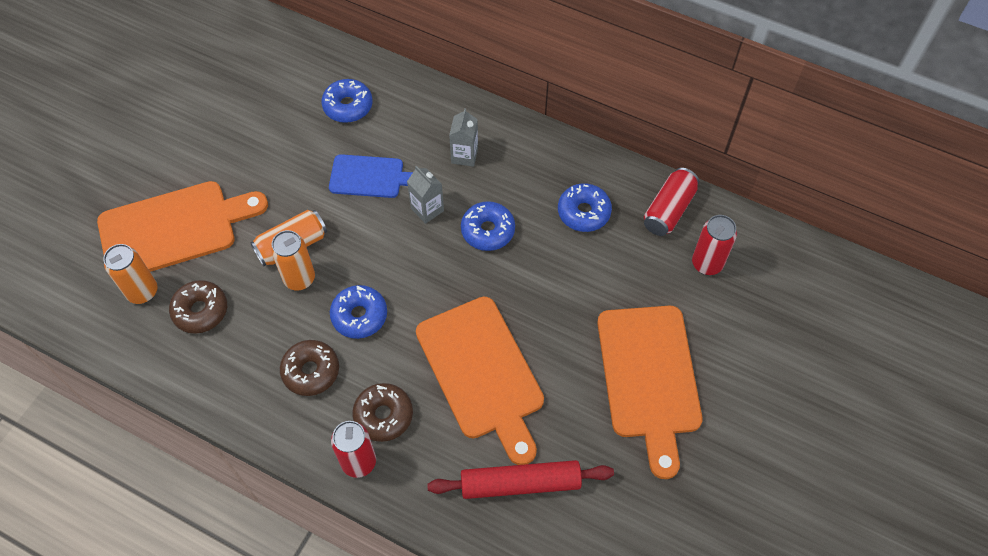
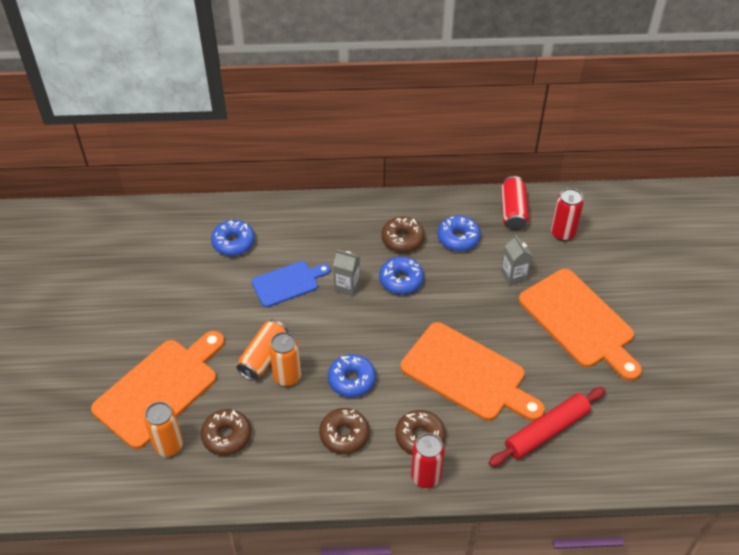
camera: 30 degrees left, 10 degrees down
grey carton [449,108,478,167] -> grey carton moved to [501,235,532,286]
none -> brown donut [381,217,425,253]

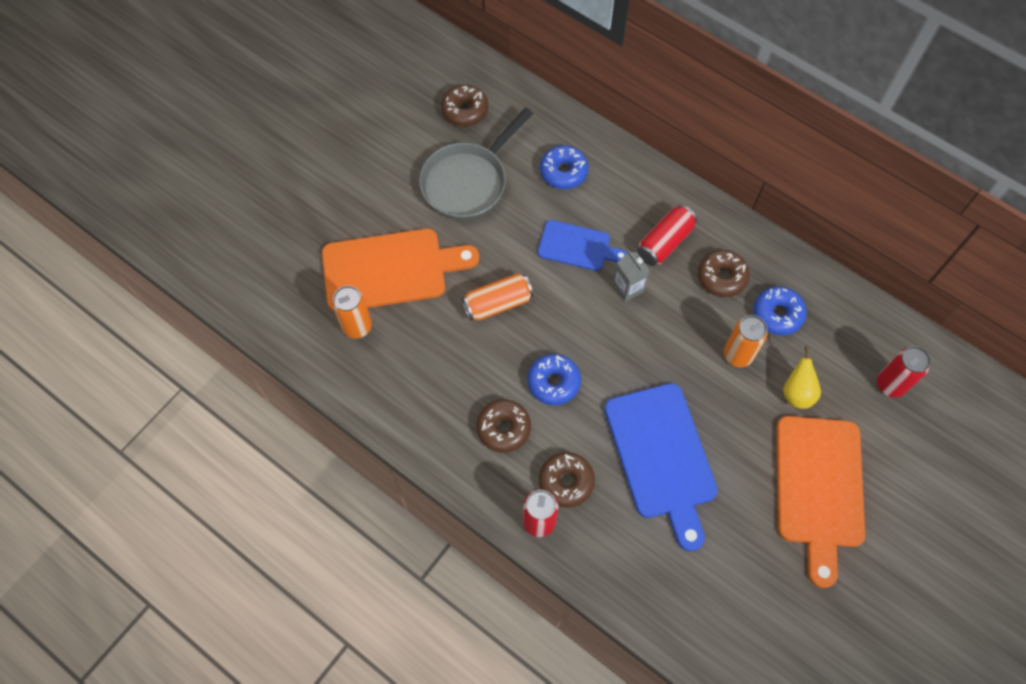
camera: 40 degrees right, 15 degrees up
brown donut [201,409,251,456] -> brown donut moved to [441,84,488,126]
orange can [269,332,301,387] -> orange can moved to [724,315,768,367]
blue donut [379,257,424,295] -> none
orange cutting board [400,322,545,421] -> blue cutting board [604,383,718,551]
red rolling pin [488,387,606,467] -> none
red can [501,176,529,230] -> red can moved to [637,205,697,266]
grey carton [501,235,532,286] -> yellow pear [783,346,821,409]
none -> grey pan [419,108,533,220]

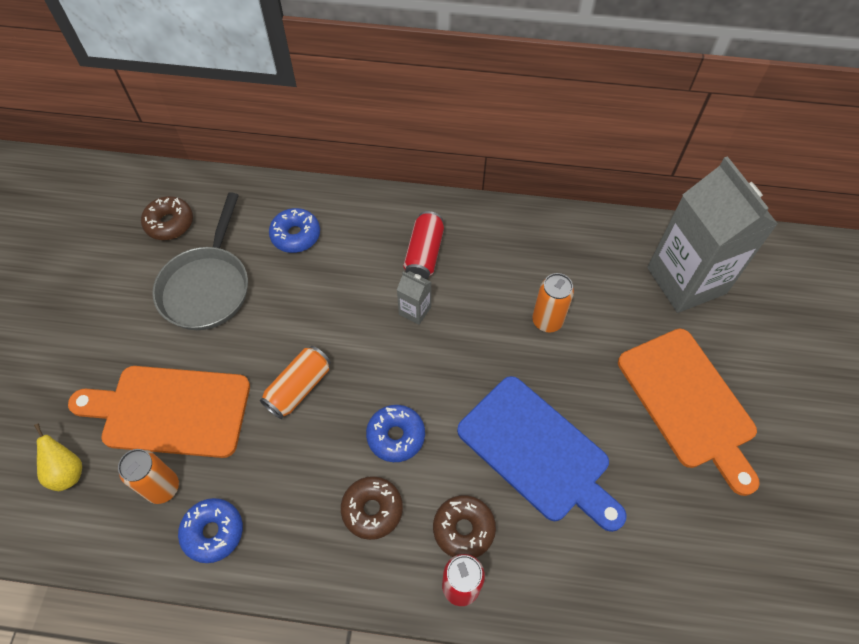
camera: 30 degrees left, 5 degrees down
orange cutting board [322,229,479,312] -> orange cutting board turned 135 degrees counterclockwise [68,366,250,458]
blue cutting board [538,220,627,271] -> none
brown donut [698,250,750,297] -> none
blue donut [753,286,807,335] -> blue donut moved to [178,498,243,563]
yellow pear [783,346,821,409] -> yellow pear moved to [34,424,82,491]
red can [877,346,931,398] -> grey carton [647,156,778,313]

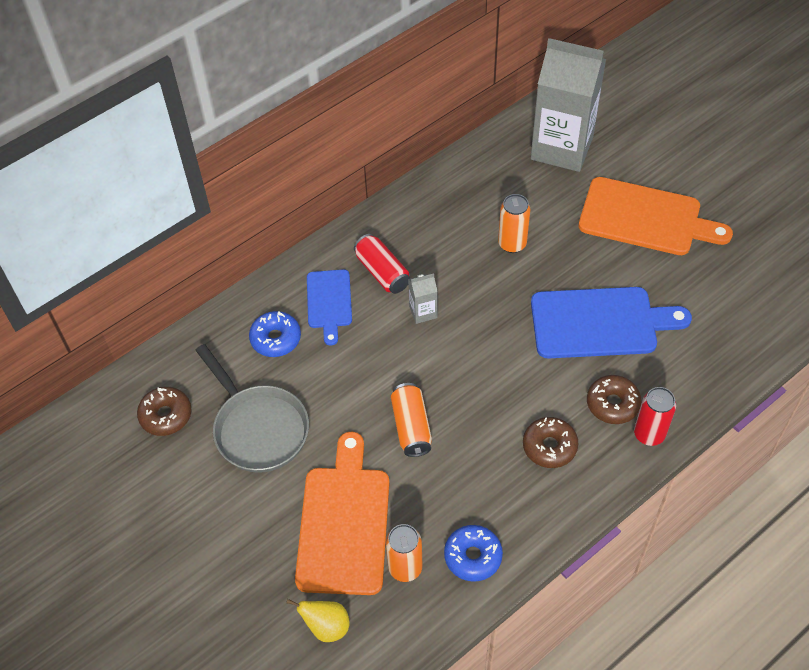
camera: 45 degrees left, 5 degrees down
orange cutting board [68,366,250,458] -> orange cutting board turned 135 degrees clockwise [295,432,389,595]
blue donut [366,405,425,462] -> none
none -> blue cutting board [307,269,352,346]

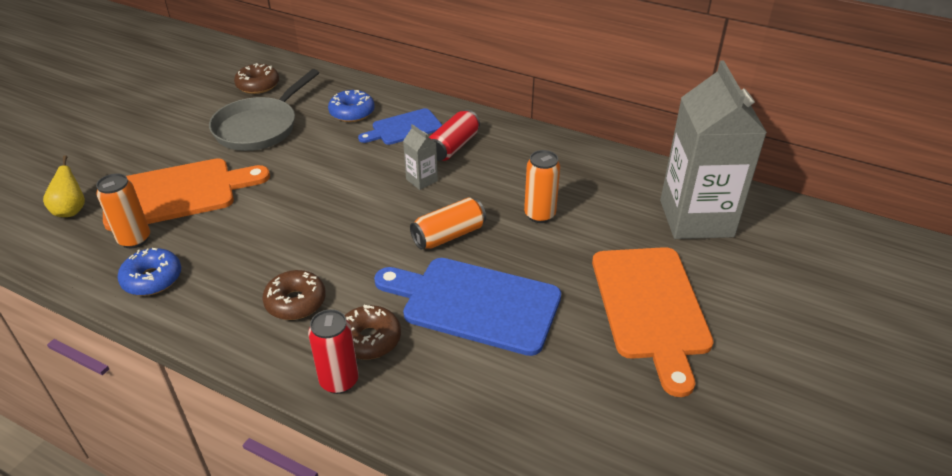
camera: 65 degrees right, 15 degrees down
orange can [391,383,432,457] -> orange can moved to [410,198,486,250]
blue cutting board [531,287,692,359] -> blue cutting board turned 135 degrees clockwise [374,258,561,356]

